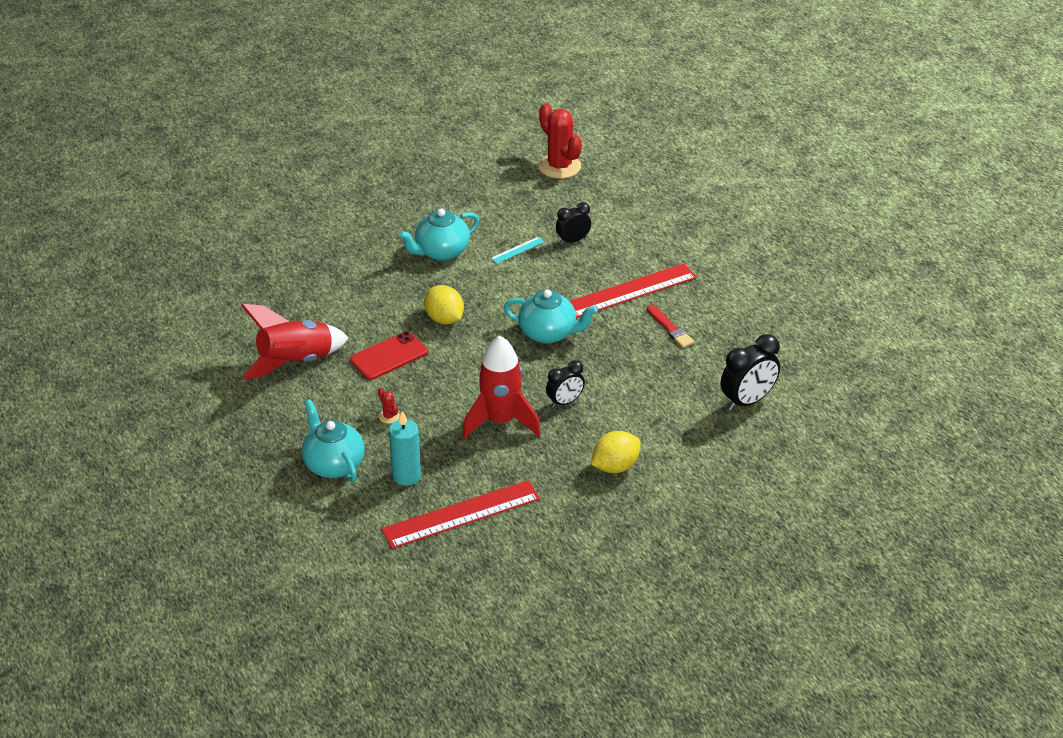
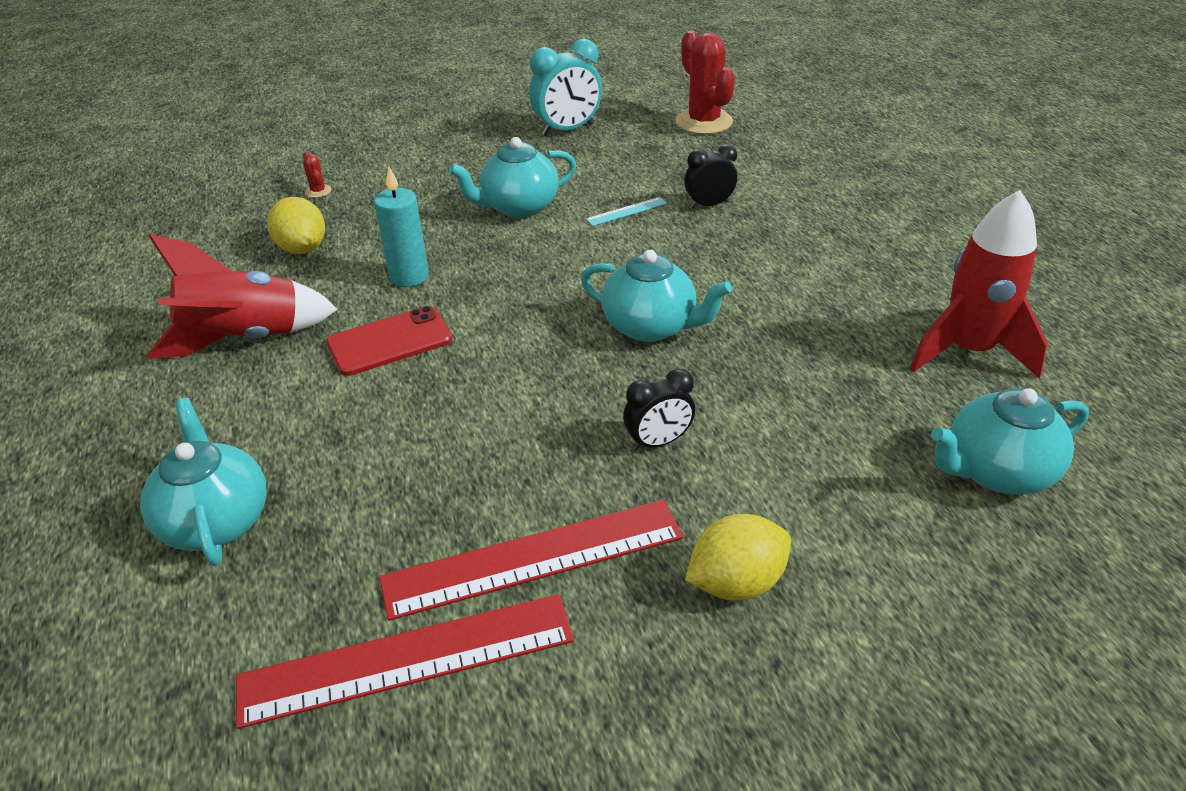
camera: 10 degrees right, 0 degrees up
red cactus [378,388,400,424] -> red cactus moved to [303,152,331,198]
turquoise candle [389,411,421,486] -> turquoise candle moved to [374,167,429,287]
yellow lemon [424,285,464,324] -> yellow lemon moved to [267,197,325,254]
red rocket [462,336,541,439] -> red rocket moved to [910,190,1048,379]
red ruler [569,264,697,318] -> red ruler moved to [379,500,683,621]
red brush [647,305,694,348] -> none
black clock [721,334,780,411] -> turquoise teapot [931,388,1089,494]
none -> turquoise clock [529,39,602,136]

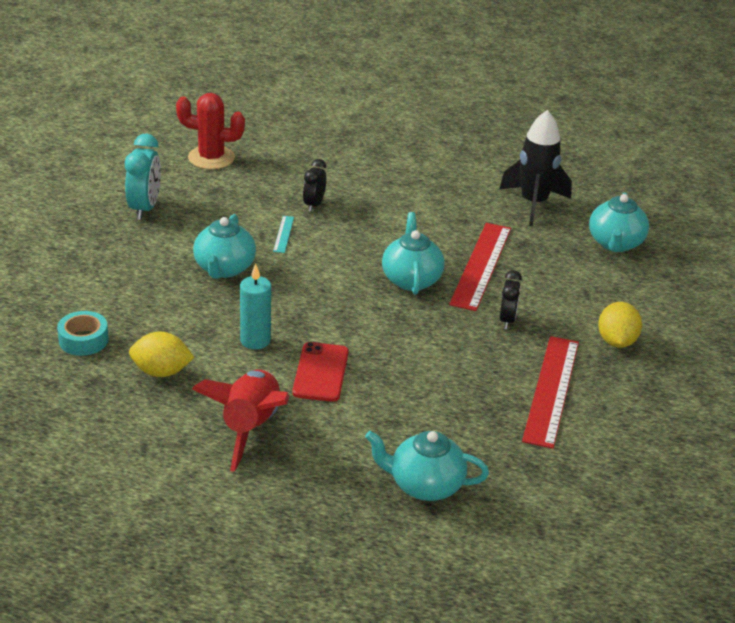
camera: 60 degrees left, 5 degrees down
red ruler [236,594,574,729] -> red ruler moved to [449,223,511,311]
red cactus [303,152,331,198] -> turquoise tape [57,311,109,356]
turquoise teapot [581,250,732,342] -> turquoise teapot turned 60 degrees counterclockwise [382,212,445,295]
red rocket [910,190,1048,379] -> black rocket [499,110,572,226]

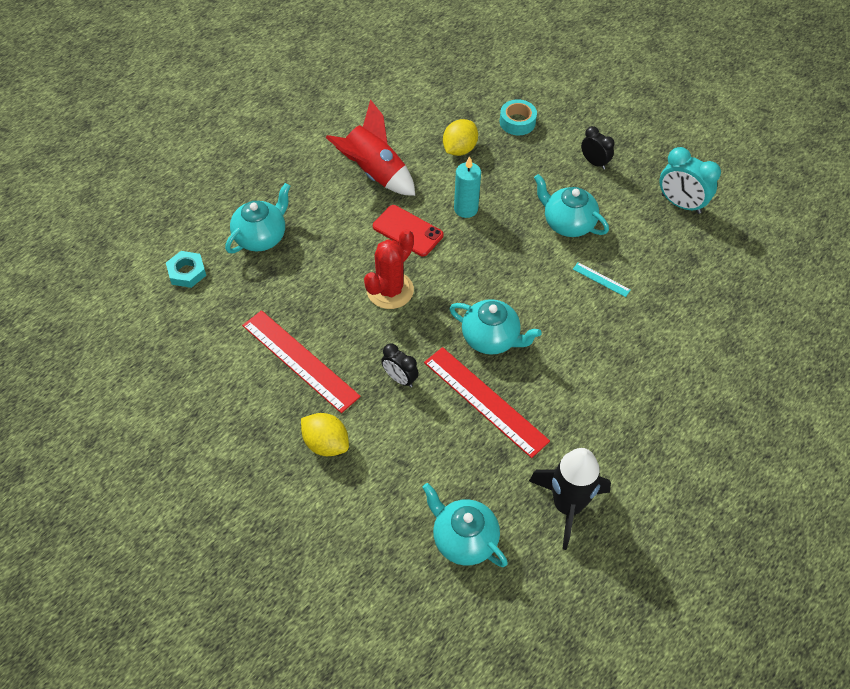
camera: 120 degrees right, 20 degrees up
red cactus [176,93,245,170] -> red cactus moved to [364,229,414,309]
black clock [303,159,326,212] -> black clock moved to [581,126,615,170]
none -> turquoise nut [166,251,206,288]

